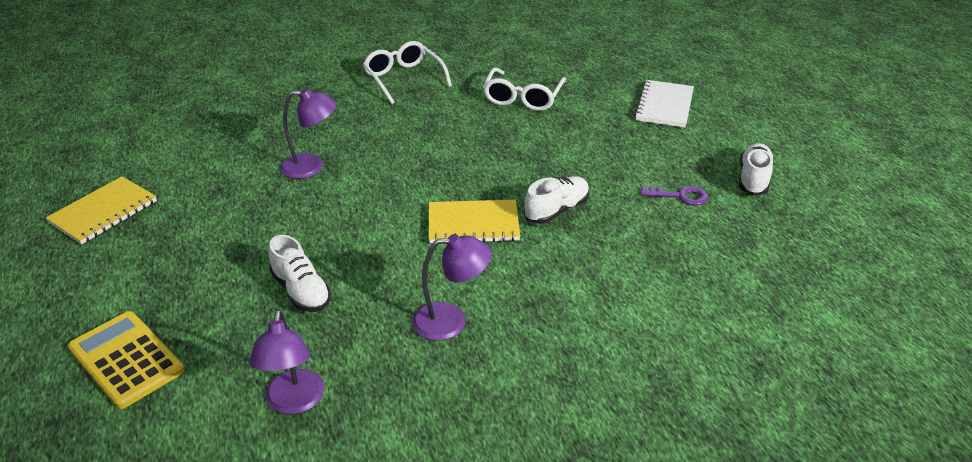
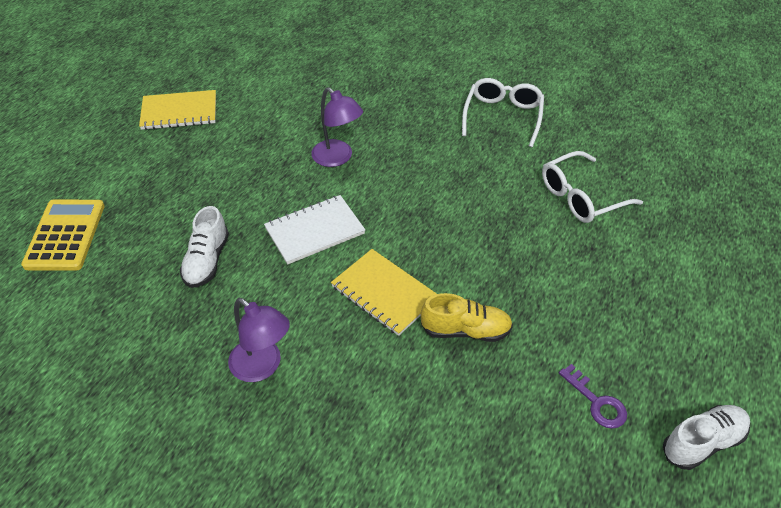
camera: 45 degrees right, 10 degrees up
purple lamp [249,310,325,414] -> none
white shoe [524,176,589,224] -> yellow shoe [420,293,513,342]
white notebook [634,80,694,128] -> white notebook moved to [264,195,365,265]

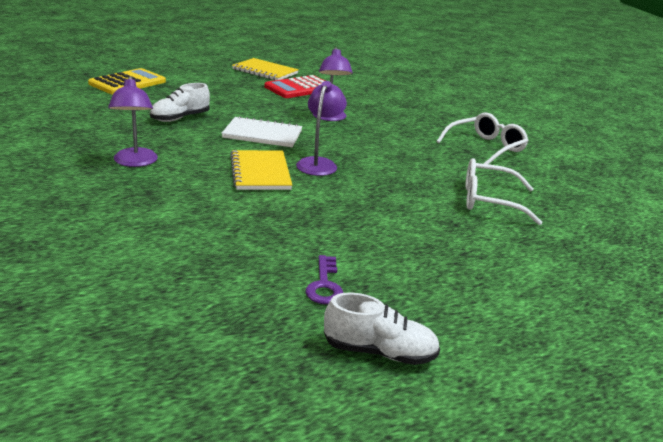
camera: 35 degrees right, 20 degrees down
yellow shoe [420,293,513,342] -> none
none -> red calculator [264,75,325,98]
none -> purple lamp [296,81,347,176]

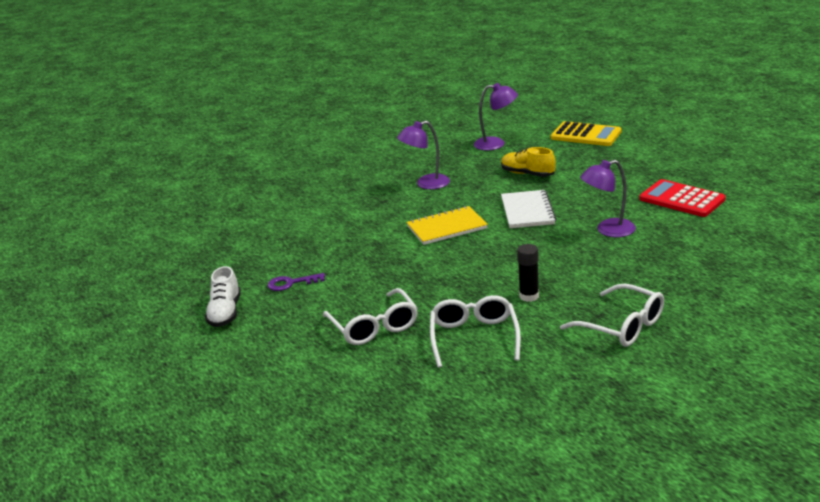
camera: 85 degrees right, 0 degrees up
white shoe [150,83,210,122] -> yellow shoe [501,147,556,177]
yellow notebook [232,58,299,80] -> none
purple lamp [296,81,347,176] -> purple lamp moved to [474,83,518,150]
none -> white glasses [323,288,418,345]
none -> black glue stick [517,244,539,302]

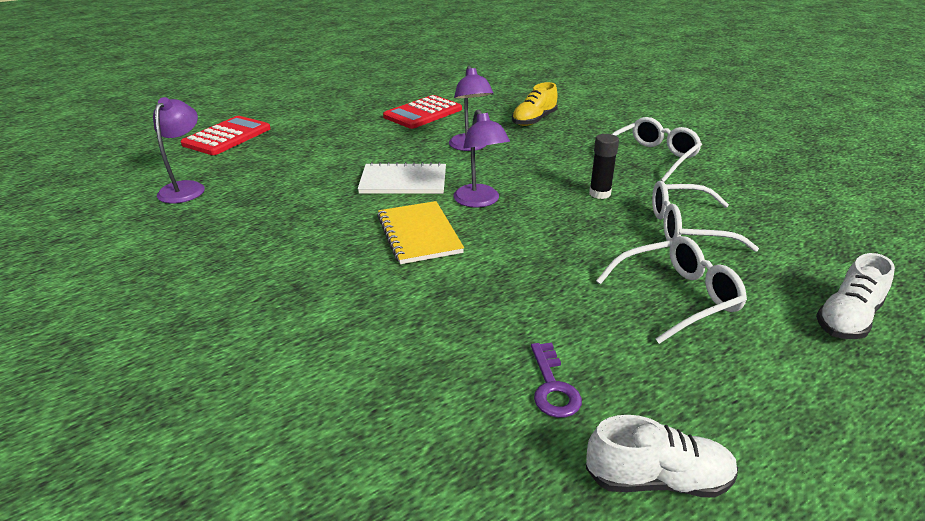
camera: 90 degrees left, 5 degrees up
purple lamp [397,121,450,189] -> purple lamp moved to [453,109,510,207]
yellow shoe [501,147,556,177] -> yellow shoe moved to [512,82,558,126]
yellow calculator [551,121,622,146] -> red calculator [181,116,271,155]
none -> white shoe [816,253,895,339]

